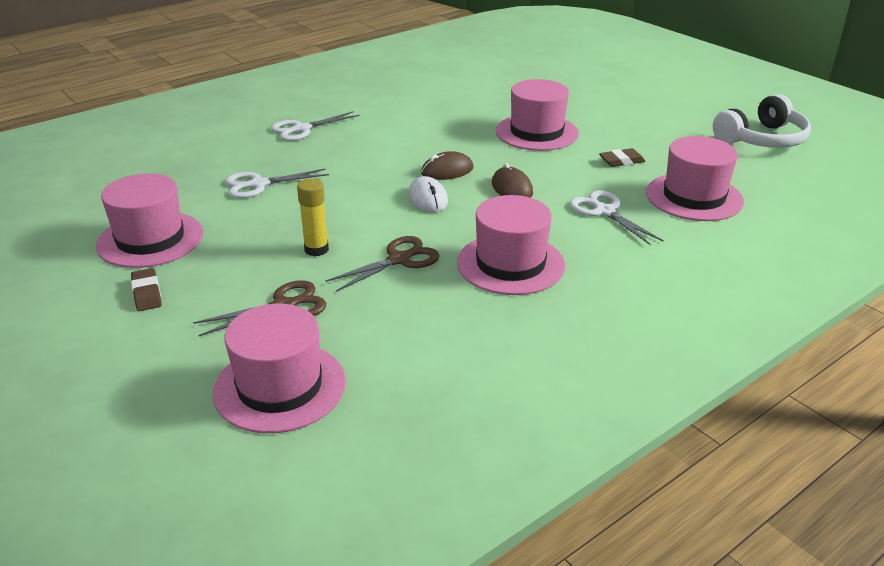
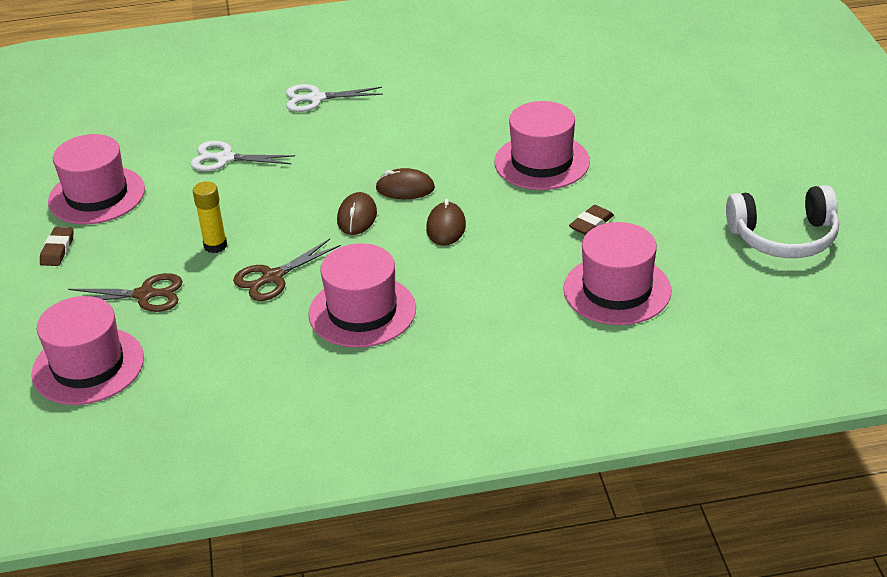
camera: 30 degrees right, 5 degrees up
brown scissors [325,236,440,292] -> brown scissors turned 150 degrees clockwise [233,239,341,301]
white mouse [408,176,448,212] -> brown mouse [337,192,377,235]
white scissors [570,190,664,245] -> none
brown eraser [599,148,645,167] -> brown eraser turned 60 degrees counterclockwise [569,205,614,235]

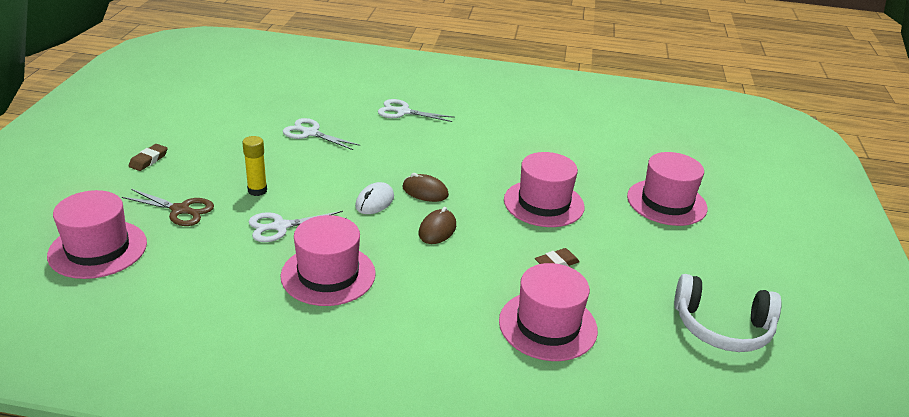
camera: 15 degrees right, 5 degrees down
pink hat [48,134,145,224] -> pink hat moved to [627,152,708,226]
brown scissors [233,239,341,301] -> white scissors [249,211,347,242]
brown mouse [337,192,377,235] -> white mouse [355,182,394,214]

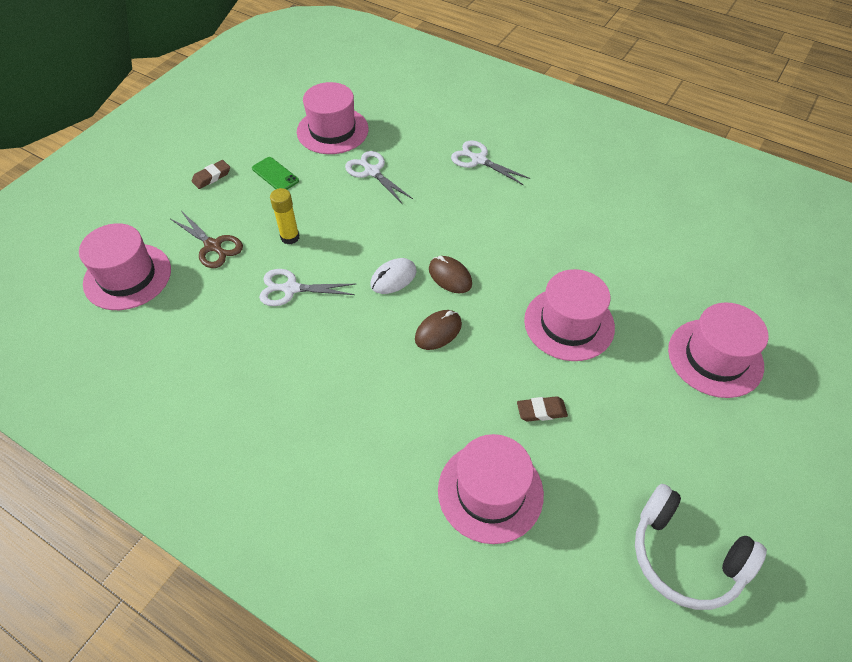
camera: 25 degrees right, 20 degrees up
pink hat [280,215,376,306] -> pink hat moved to [297,82,369,154]
none -> green phone [252,157,299,189]

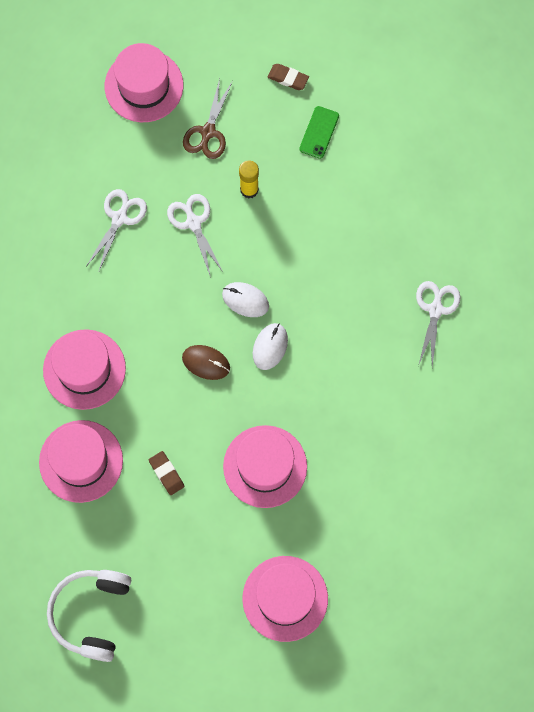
camera: 65 degrees right, 20 degrees up
pink hat [297,82,369,154] -> pink hat moved to [43,329,126,410]
white scissors [345,151,413,203] -> white scissors moved to [86,189,147,273]
brown mouse [429,256,472,293] -> white mouse [253,323,288,370]

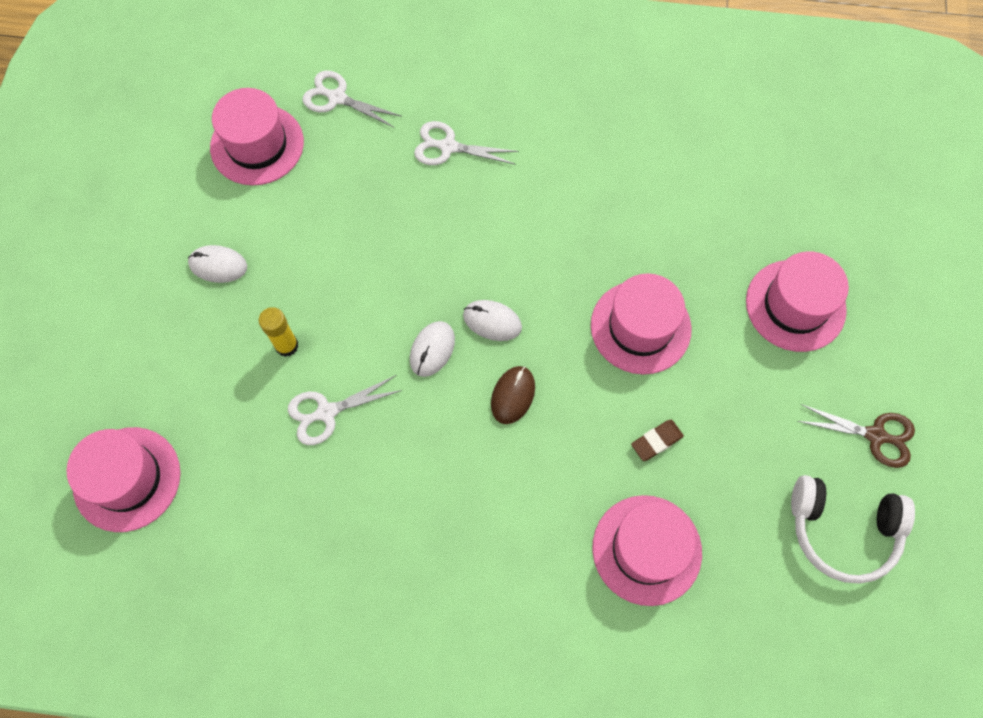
camera: 90 degrees left, 5 degrees down
pink hat [43,329,126,410] -> pink hat moved to [210,88,304,186]
white scissors [86,189,147,273] -> white scissors moved to [302,70,402,128]
brown scissors [183,79,233,159] -> brown scissors moved to [797,404,915,468]
brown eraser [268,64,309,90] -> none
green phone [299,106,339,159] -> white mouse [188,245,247,283]

